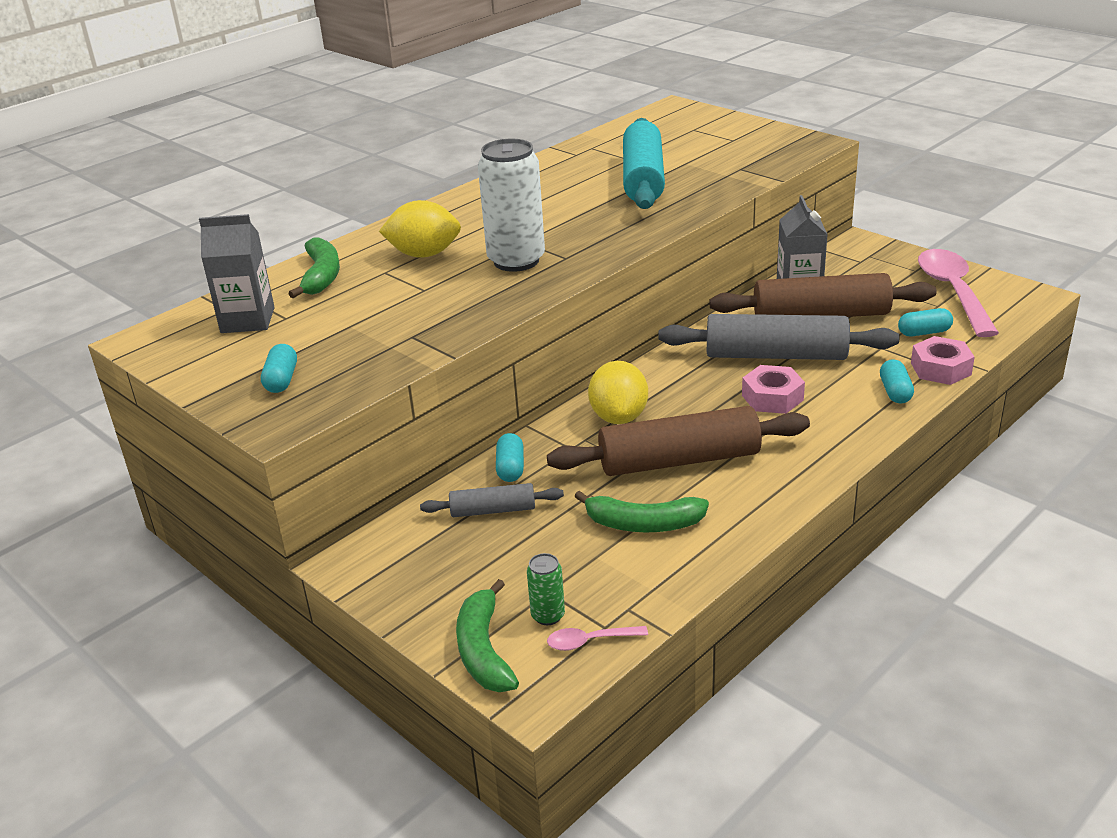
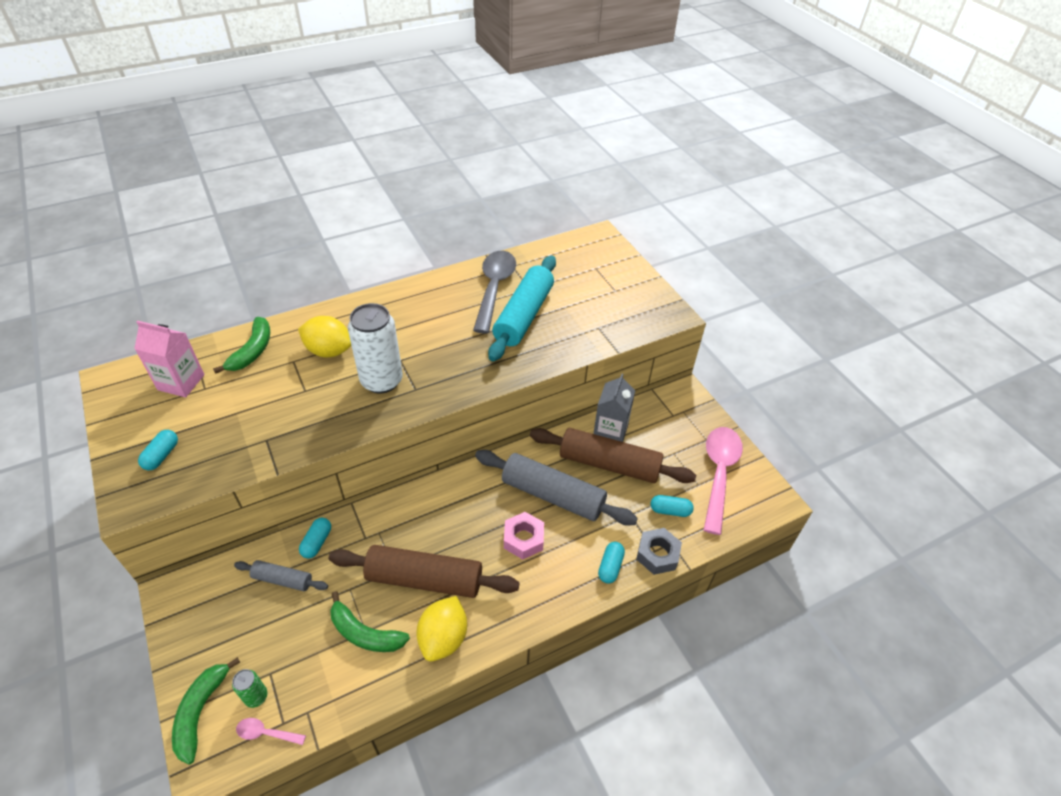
camera: 15 degrees right, 15 degrees up
grey carton [199,214,275,333] -> pink carton [134,321,204,397]
yellow lemon [588,361,648,424] -> yellow lemon moved to [416,596,467,662]
pink nut [911,336,975,385] -> grey nut [636,528,682,575]
none -> grey spoon [473,251,516,334]

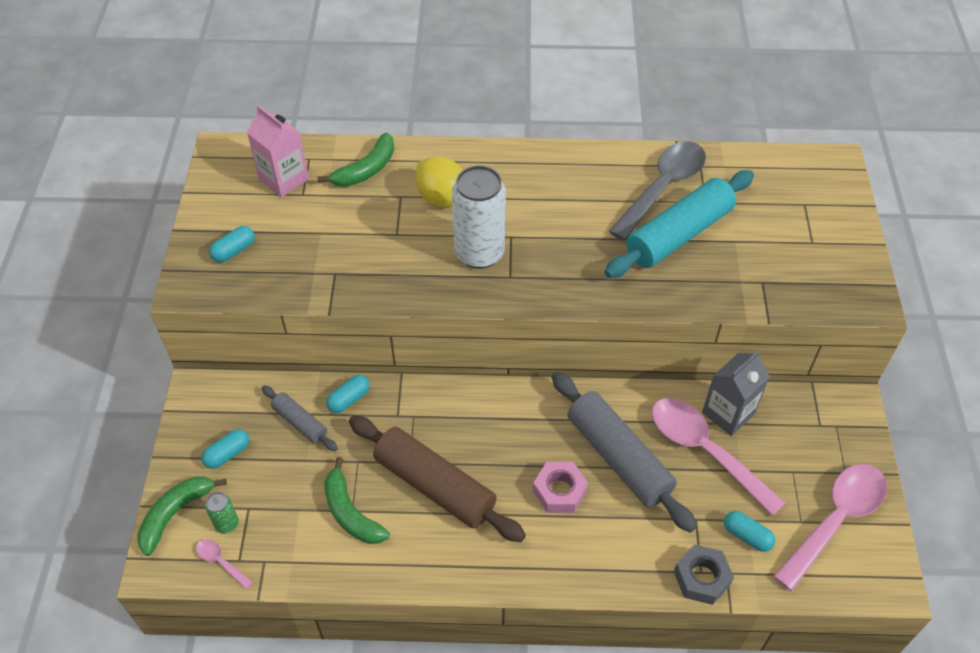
camera: 30 degrees right, 5 degrees up
yellow lemon [416,596,467,662] -> none
brown rolling pin [530,428,696,483] -> pink spoon [652,398,786,516]
turquoise capsule [598,542,625,584] -> turquoise capsule moved to [201,429,249,469]

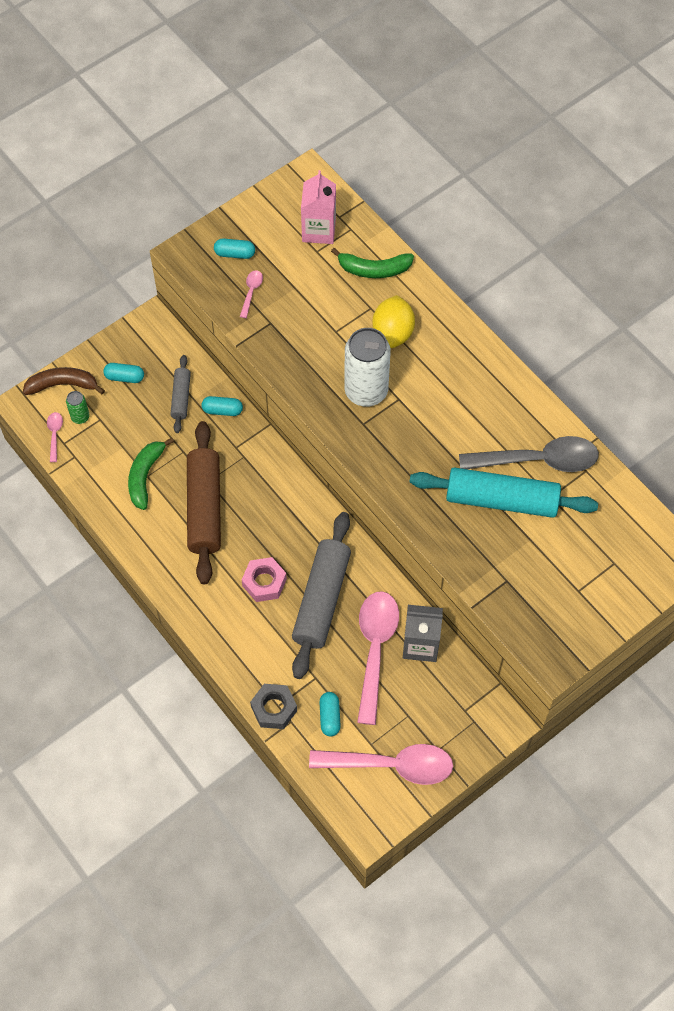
camera: 50 degrees right, 10 degrees up
green banana [137,476,227,556] -> brown banana [23,367,105,395]
none -> pink spoon [240,270,263,318]

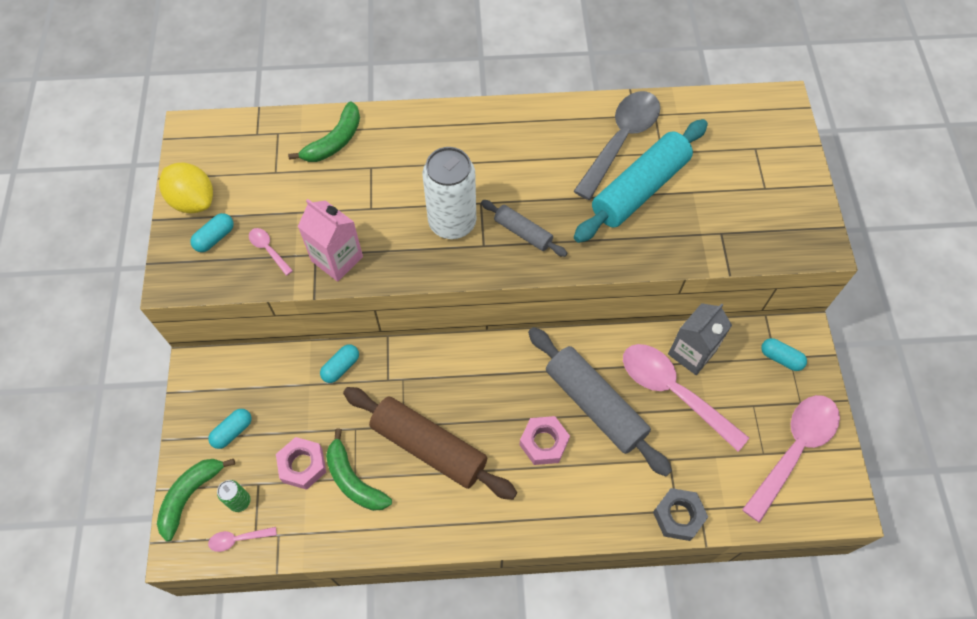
camera: 55 degrees left, 0 degrees up
brown banana [23,367,105,395] -> green banana [157,459,235,542]
pink spoon [47,412,63,462] -> pink spoon turned 45 degrees counterclockwise [208,527,277,552]
grey rolling pin [170,355,191,433] -> grey rolling pin moved to [481,200,567,257]
pink carton [301,170,336,244] -> pink carton moved to [298,199,363,282]
turquoise capsule [320,692,341,736] -> turquoise capsule moved to [761,338,807,371]
yellow lemon [372,295,415,348] -> yellow lemon moved to [159,162,213,213]
none -> pink nut [276,437,326,490]

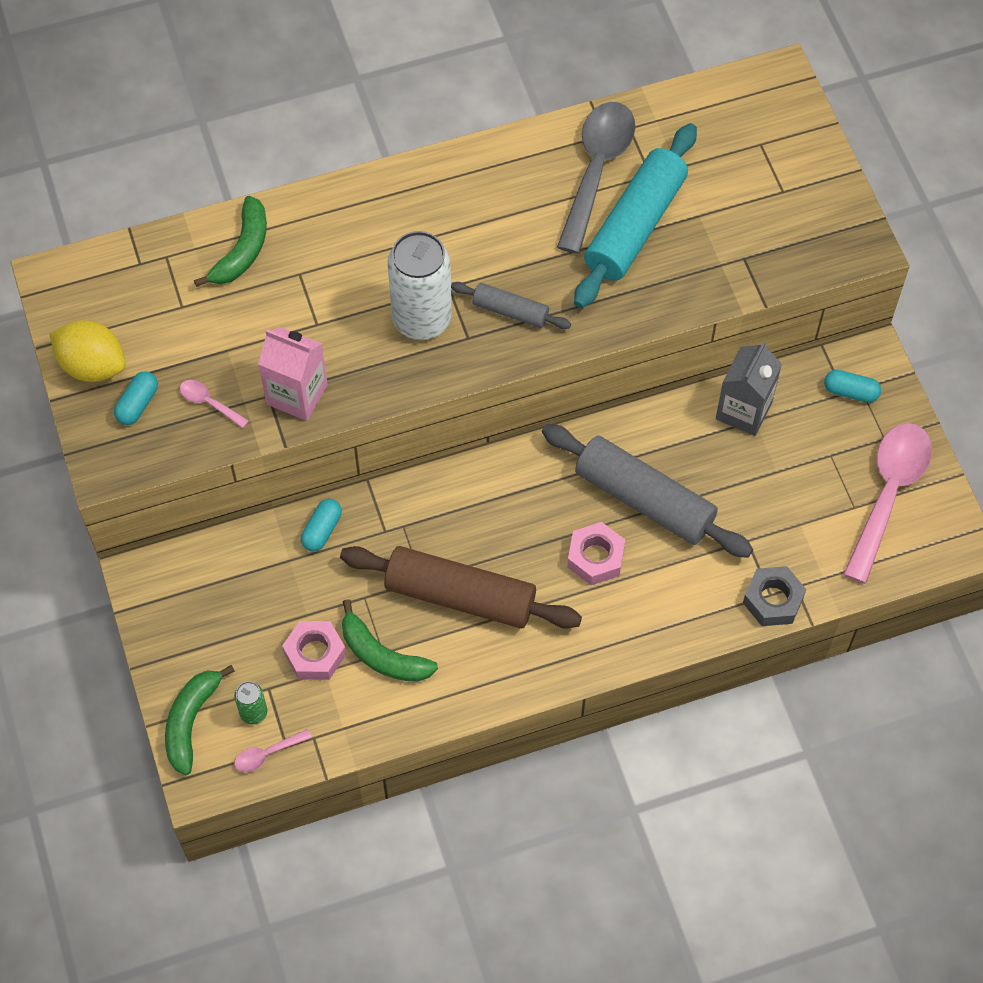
camera: 15 degrees left, 0 degrees up
turquoise capsule [208,409,252,449] -> none
pink spoon [623,344,749,452] -> none

